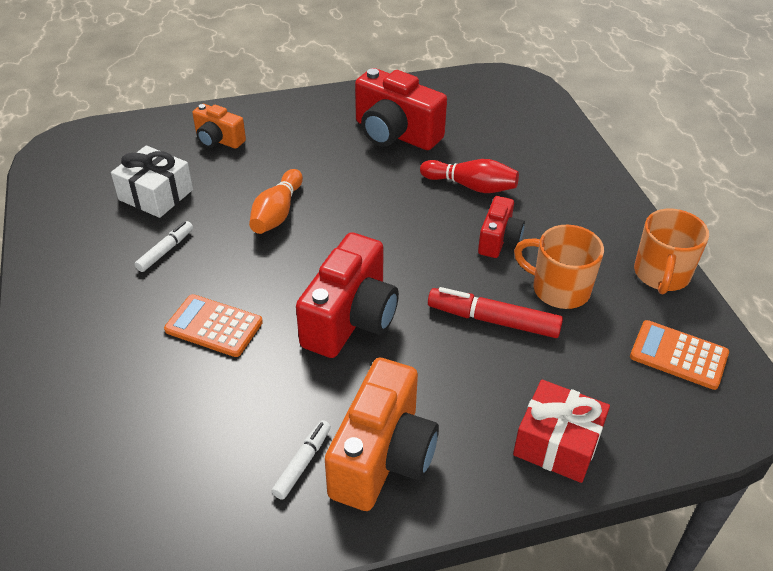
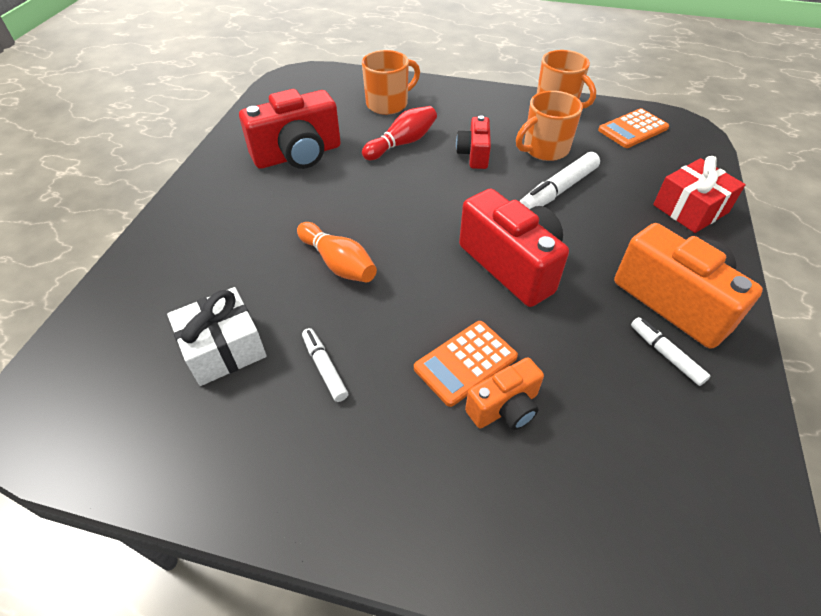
camera: 60 degrees left, 5 degrees up
orange camera [192,104,246,149] -> orange camera moved to [465,357,544,430]
red marker [428,287,563,338] -> white marker [519,152,600,209]
red camera [478,196,525,258] -> red camera turned 135 degrees counterclockwise [456,115,491,169]
none -> orange mug [362,50,420,115]

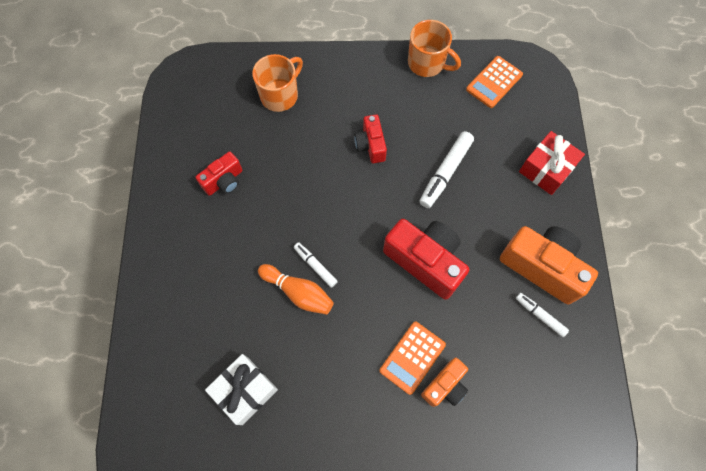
camera: 15 degrees left, 20 degrees up
red camera [239,89,341,169] -> red camera [196,152,243,196], size x0.56
white marker [302,328,348,402] -> white marker moved to [294,242,338,288]
red bowling pin [362,106,437,160] -> none
orange mug [516,91,583,161] -> none

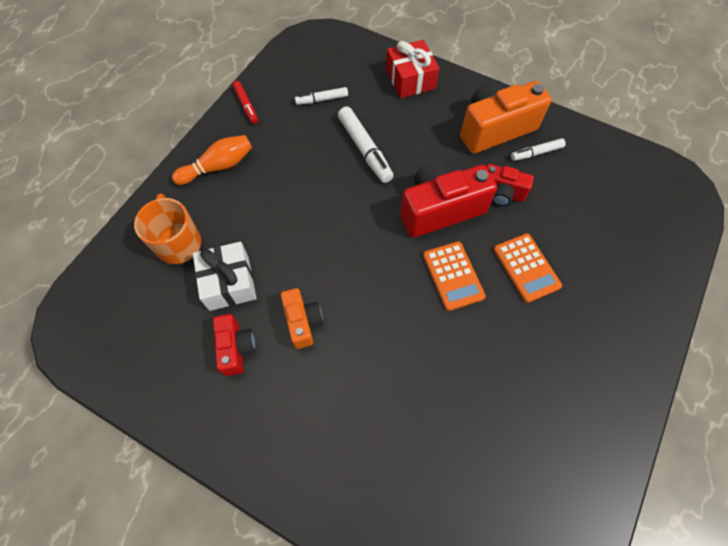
camera: 60 degrees left, 5 degrees down
white gift [205,354,278,425] -> white gift moved to [193,242,257,311]
orange bowling pin [258,264,334,315] -> orange bowling pin moved to [172,135,252,185]
white marker [294,242,338,288] -> white marker moved to [295,87,348,105]
red camera [354,114,387,163] -> red camera moved to [486,164,534,206]
orange mug [408,20,461,77] -> red marker [233,81,258,124]
orange camera [421,358,468,407] -> orange camera moved to [280,288,323,349]
orange calculator [466,56,523,108] -> orange calculator moved to [423,241,486,311]

